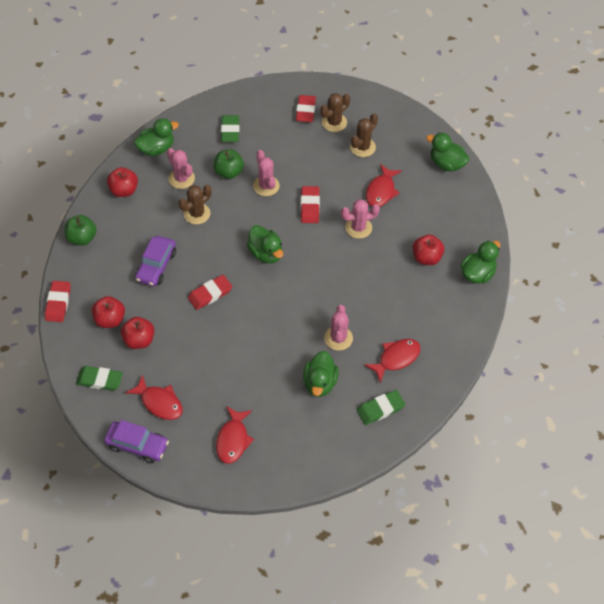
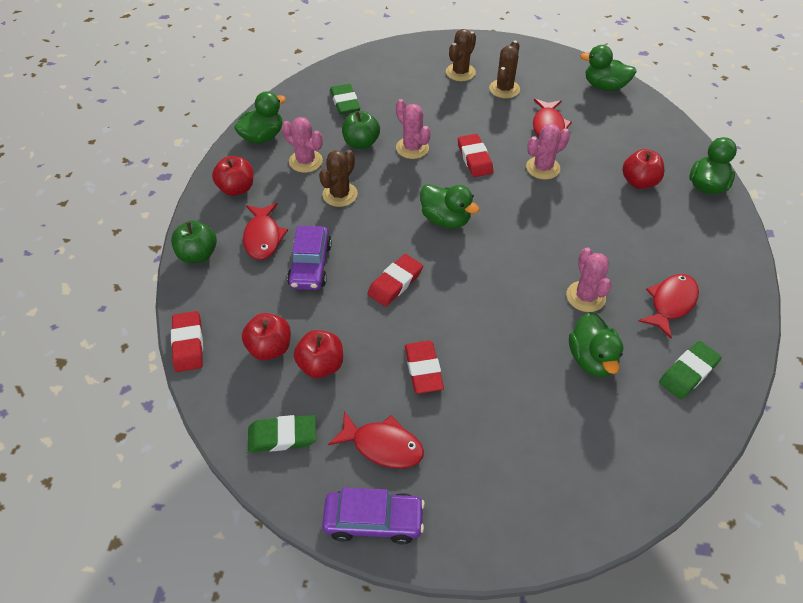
camera: 15 degrees left, 5 degrees down
red fish [216,406,254,464] -> red fish moved to [243,203,288,260]
red eraser [296,95,316,122] -> red eraser moved to [405,341,444,394]

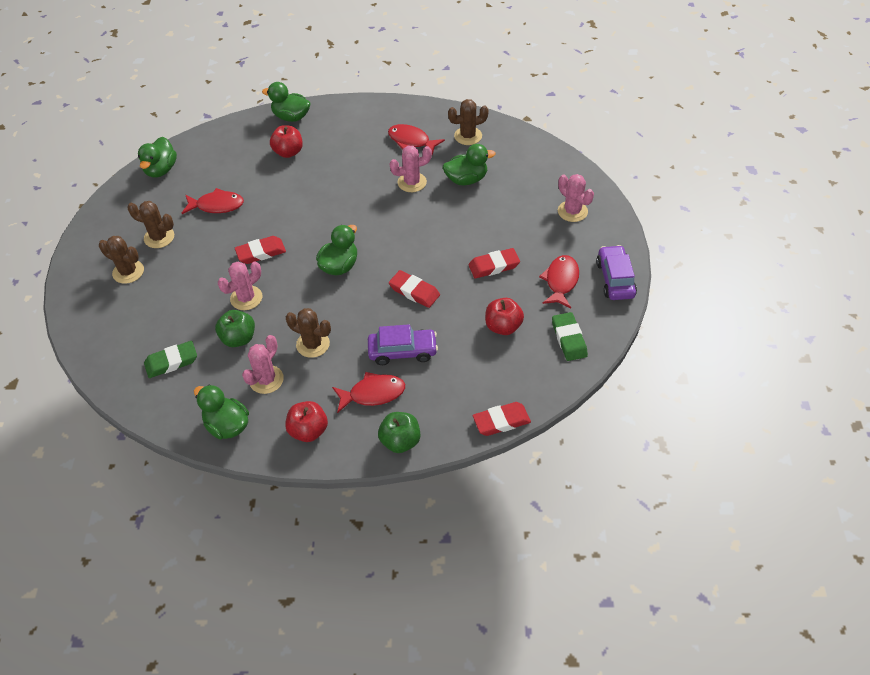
camera: 95 degrees left, 0 degrees up
red apple [242,313,291,360] -> none
pink cactus [526,124,570,180] -> pink cactus moved to [558,174,594,222]
green eraser [659,341,722,399] -> brown cactus [448,99,488,145]

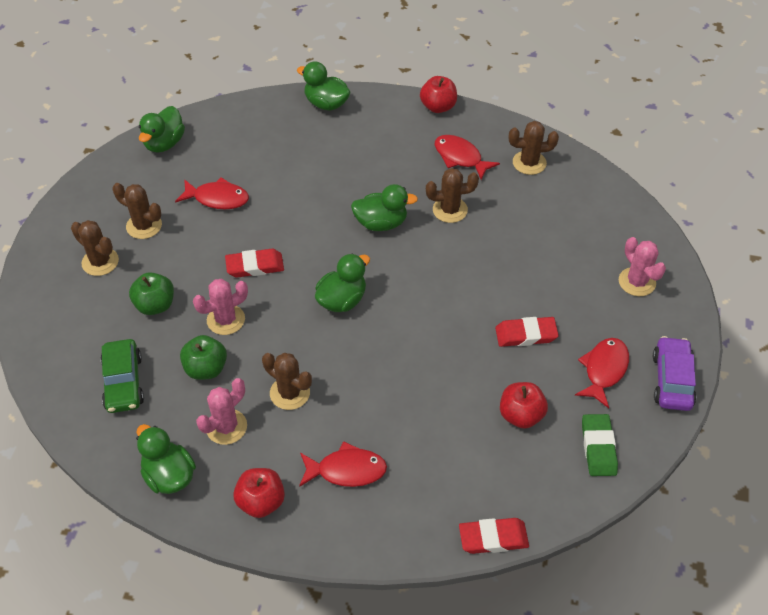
camera: 10 degrees right, 0 degrees up
green eraser [144,341,197,378] -> green car [101,339,144,413]
red apple [270,125,303,158] -> red apple moved to [420,76,457,113]
purple car [368,324,438,365] -> none
green apple [378,412,420,453] -> green apple moved to [129,272,174,315]
red eraser [389,270,440,308] -> none
pink cactus [390,146,432,192] -> brown cactus [426,168,479,223]
green duck [443,144,496,185] -> green duck moved to [351,184,418,231]

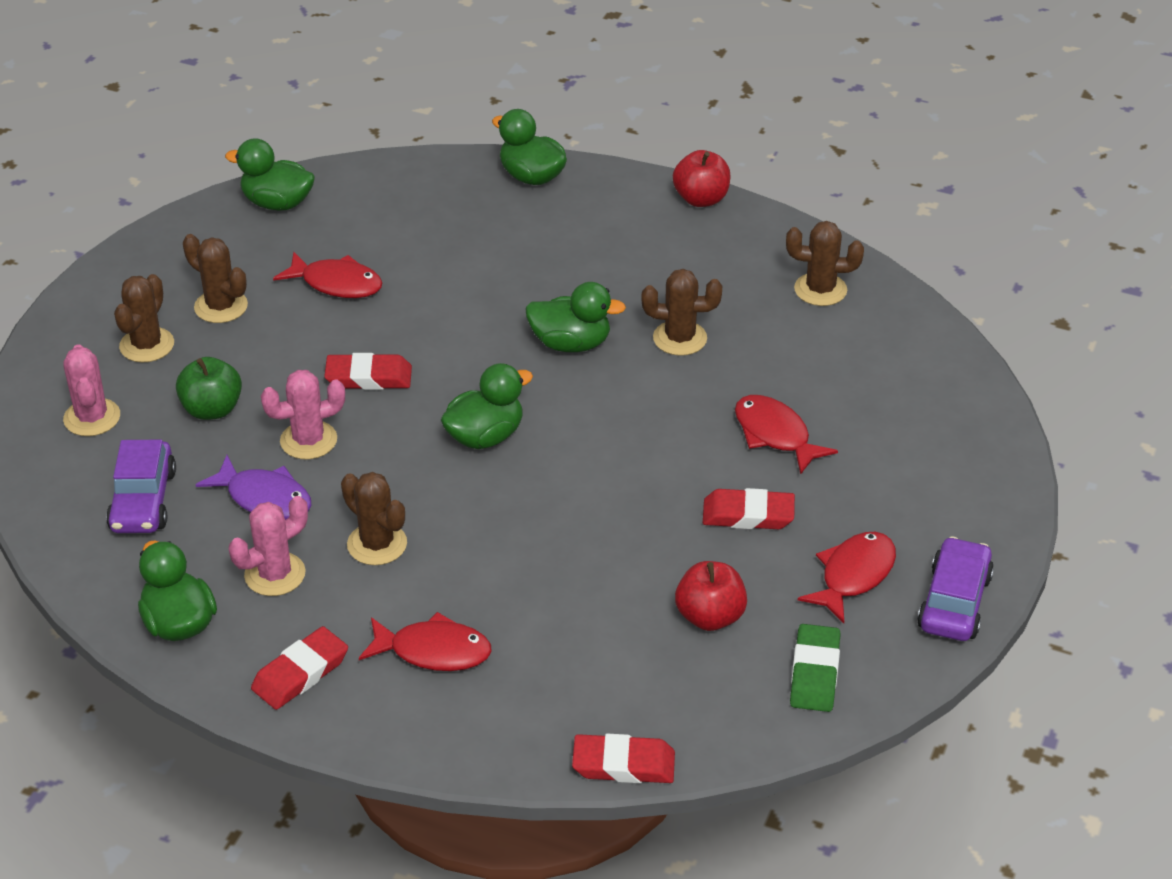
camera: 10 degrees right, 10 degrees down
brown cactus [71,220,119,276] -> brown cactus turned 60 degrees clockwise [114,274,174,362]
green car [101,339,144,413] -> purple car [106,440,176,533]
green duck [139,106,185,153] -> green duck turned 75 degrees clockwise [225,138,315,210]
green apple [180,335,227,380] -> purple fish [196,455,311,520]
red apple [233,468,285,518] -> red eraser [251,626,348,710]
red fish [435,135,500,180] -> red fish moved to [735,395,838,475]
pink cactus [619,237,666,296] -> pink cactus moved to [63,344,120,436]

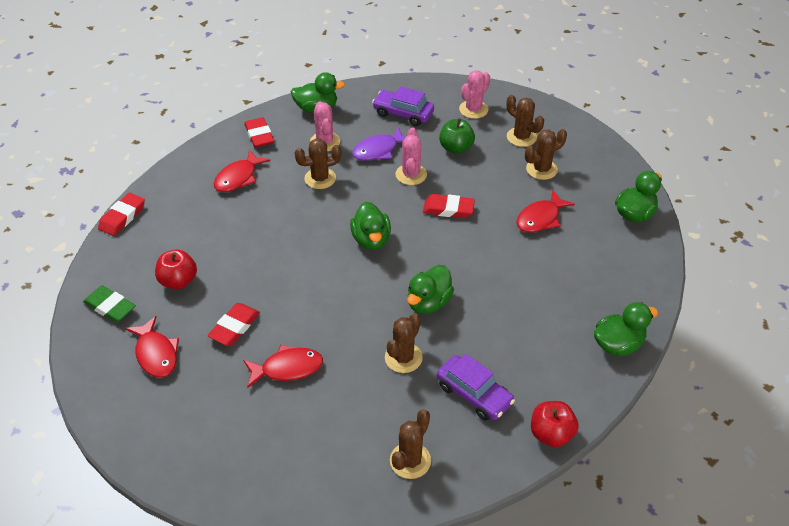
camera: 115 degrees right, 5 degrees up
pink cactus [63,344,120,436] -> pink cactus turned 60 degrees counterclockwise [459,70,490,119]
red eraser [324,353,412,390] -> red eraser turned 75 degrees clockwise [423,194,475,218]
purple car [917,536,994,641] -> purple car moved to [437,354,515,421]

